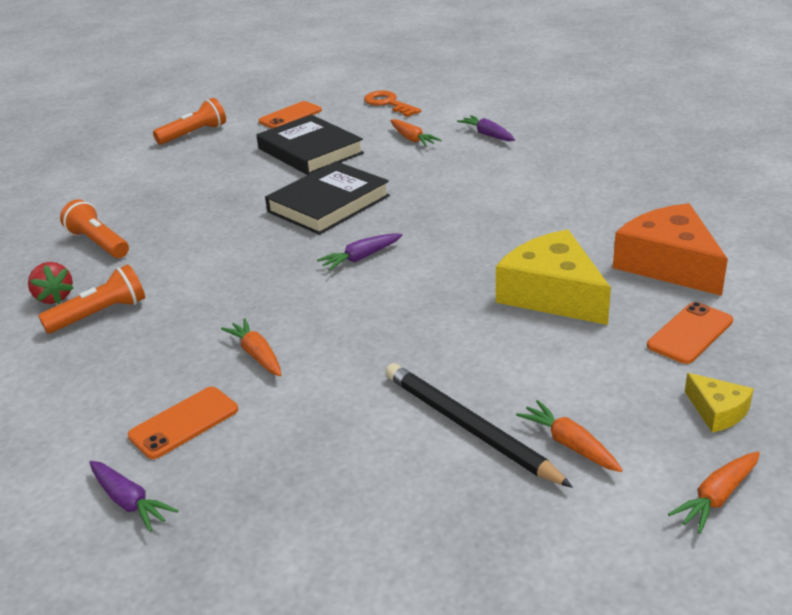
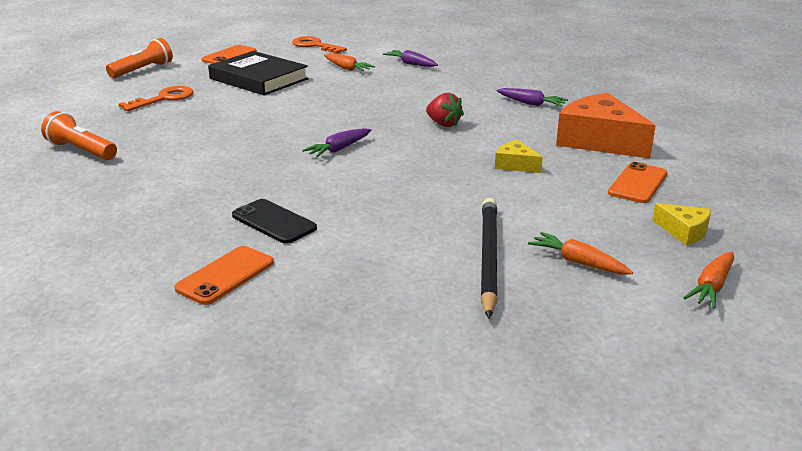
camera: 15 degrees left, 5 degrees down
red strawberry [28,262,73,304] -> red strawberry moved to [426,93,464,127]
orange flashlight [38,264,145,333] -> none
purple carrot [89,461,178,532] -> purple carrot moved to [497,88,568,106]
orange carrot [221,318,281,376] -> black phone [232,199,317,244]
black book [265,161,390,235] -> none
black pencil [385,363,573,488] -> black pencil turned 60 degrees clockwise [480,198,498,319]
yellow cheese [496,229,611,325] -> yellow cheese [495,140,543,173], size x0.48
none -> orange key [119,86,193,111]

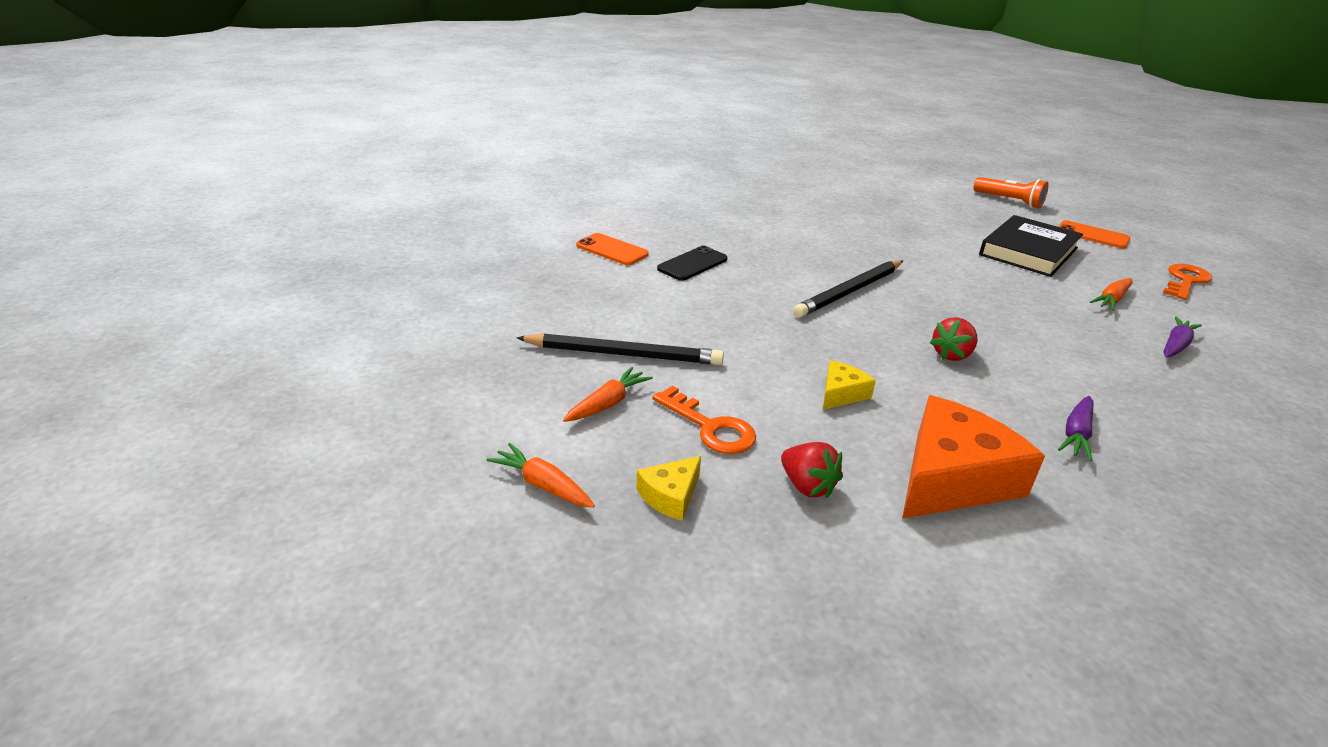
camera: 90 degrees right, 5 degrees up
orange flashlight [41,111,117,160] -> none
orange key [119,86,193,111] -> orange key moved to [652,386,756,454]
purple carrot [302,128,371,157] -> black pencil [793,260,903,318]
orange phone [608,162,667,203] -> red strawberry [781,442,843,498]

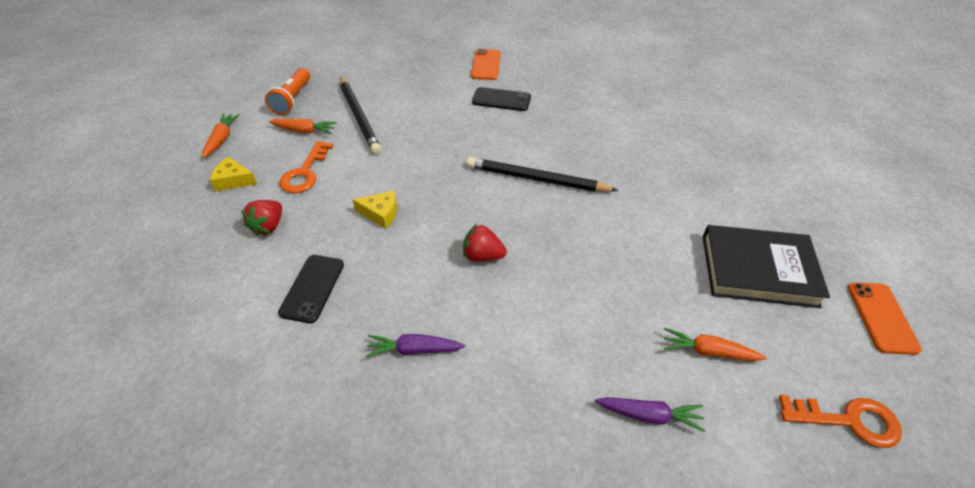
camera: 60 degrees right, 15 degrees up
orange cheese [902,395,1045,519] -> black phone [278,255,344,323]
orange flashlight [973,177,1049,208] -> orange flashlight moved to [265,68,310,115]

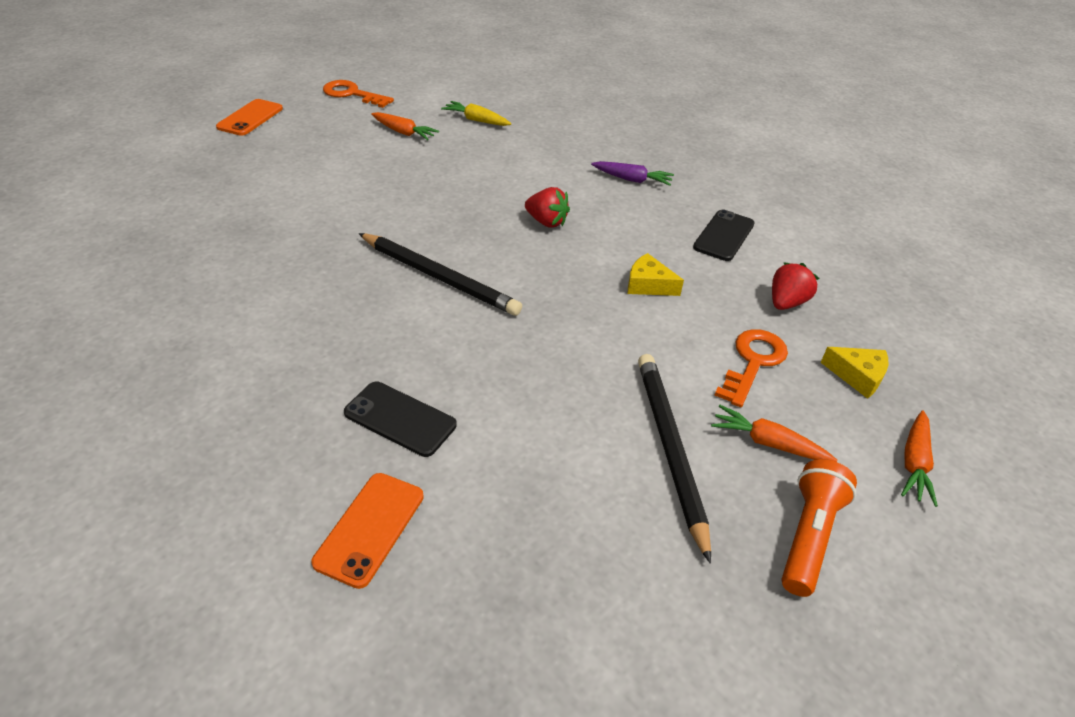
camera: 165 degrees left, 5 degrees down
purple carrot [595,397,706,432] -> yellow carrot [441,101,511,126]
black book [703,225,830,308] -> none

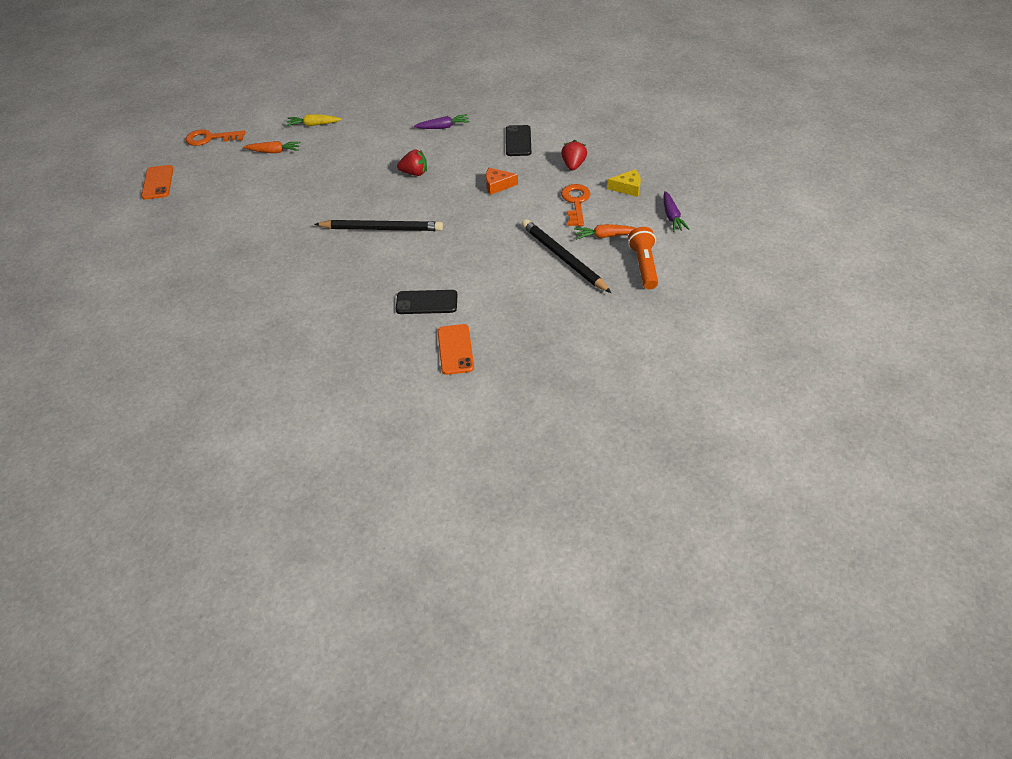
camera: 25 degrees left, 5 degrees up
yellow cheese [628,253,684,296] -> orange cheese [486,168,518,195]
orange carrot [901,411,938,507] -> purple carrot [664,191,690,232]

